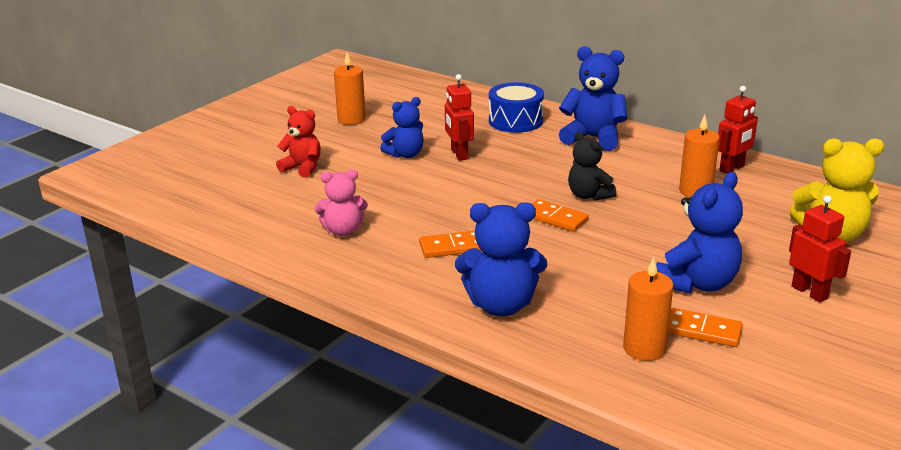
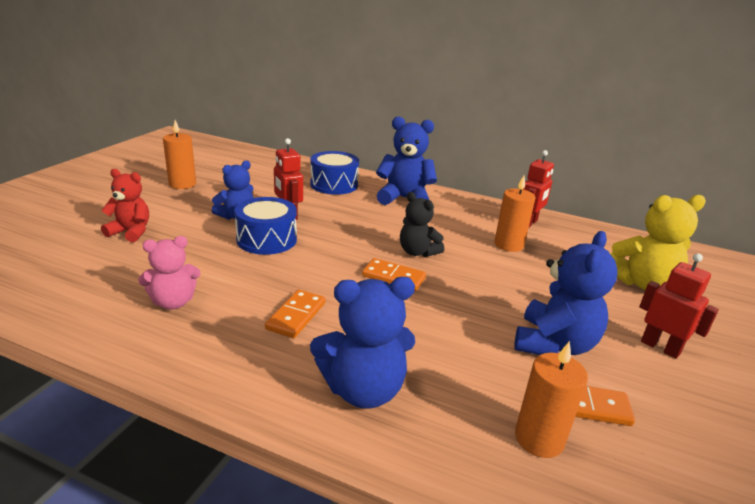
camera: 15 degrees left, 0 degrees up
orange domino [419,231,481,258] -> orange domino turned 45 degrees counterclockwise [265,290,325,338]
none -> blue drum [234,197,297,255]

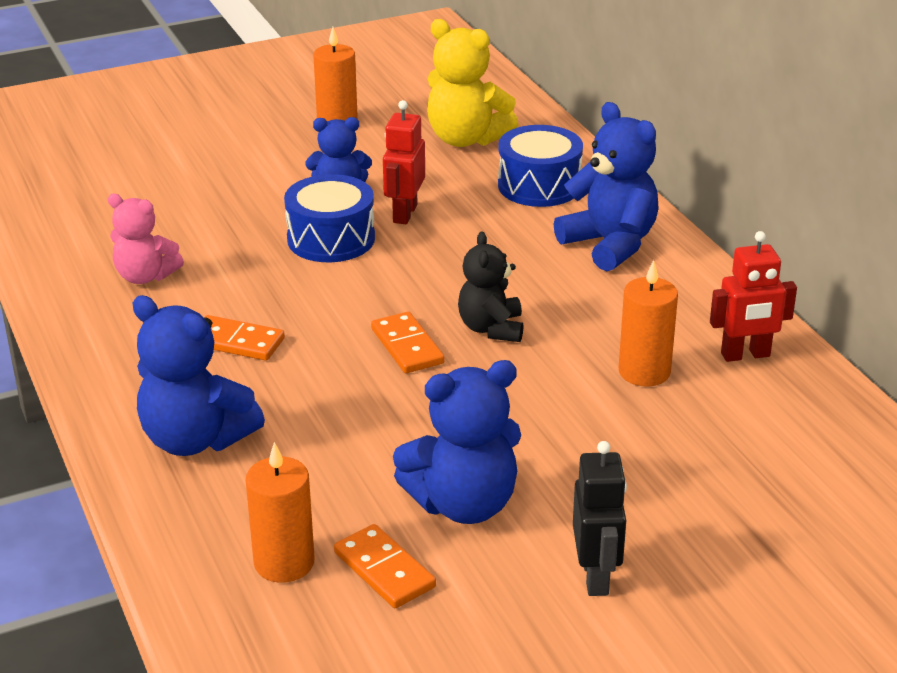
camera: 45 degrees right, 5 degrees up
red teddy bear [101,169,149,242] -> none
orange domino [265,290,325,338] -> orange domino turned 45 degrees clockwise [204,315,285,361]
yellow teddy bear [610,195,706,290] -> yellow teddy bear moved to [427,19,519,147]
red robot [639,253,719,359] -> black robot [573,441,627,596]

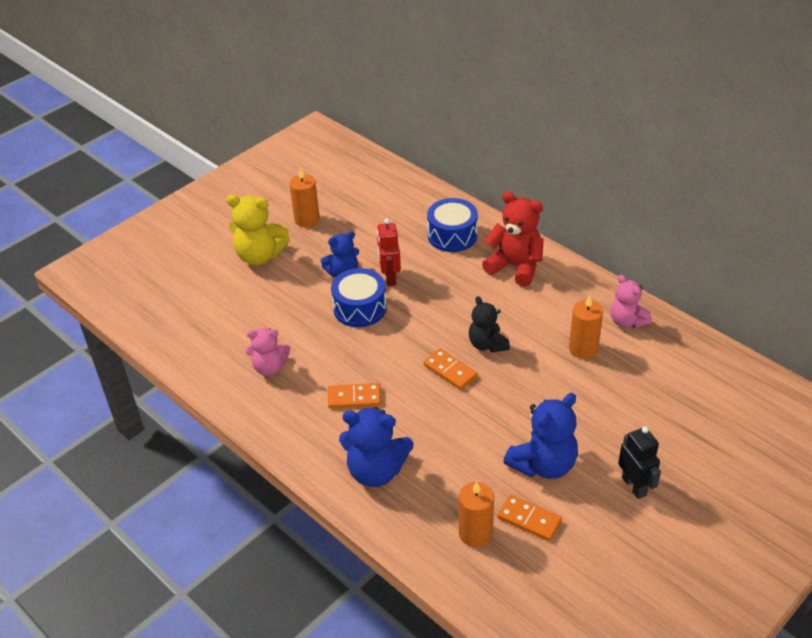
camera: 20 degrees left, 10 degrees up
yellow teddy bear [427,19,519,147] -> yellow teddy bear moved to [226,195,290,265]
blue teddy bear [554,102,658,271] -> red teddy bear [482,191,544,287]
red robot [710,231,797,362] -> pink teddy bear [611,275,652,329]

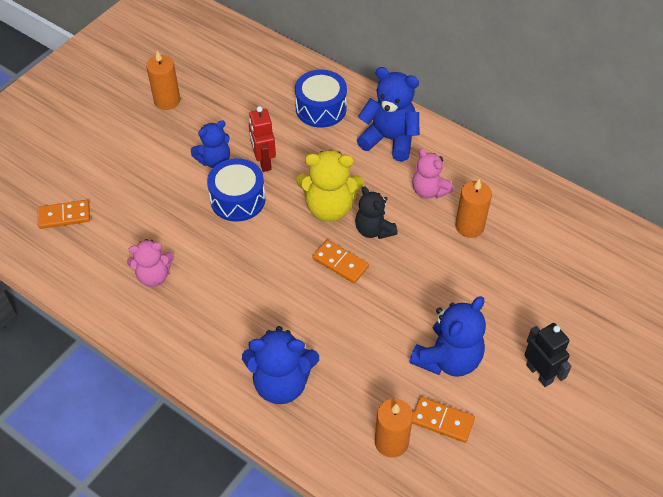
camera: 10 degrees left, 10 degrees up
yellow teddy bear [226,195,290,265] -> yellow teddy bear moved to [296,150,364,222]
orange domino [328,383,381,409] -> orange domino moved to [38,200,90,229]
red teddy bear [482,191,544,287] -> blue teddy bear [357,67,419,161]
pink teddy bear [611,275,652,329] -> pink teddy bear moved to [412,148,453,199]

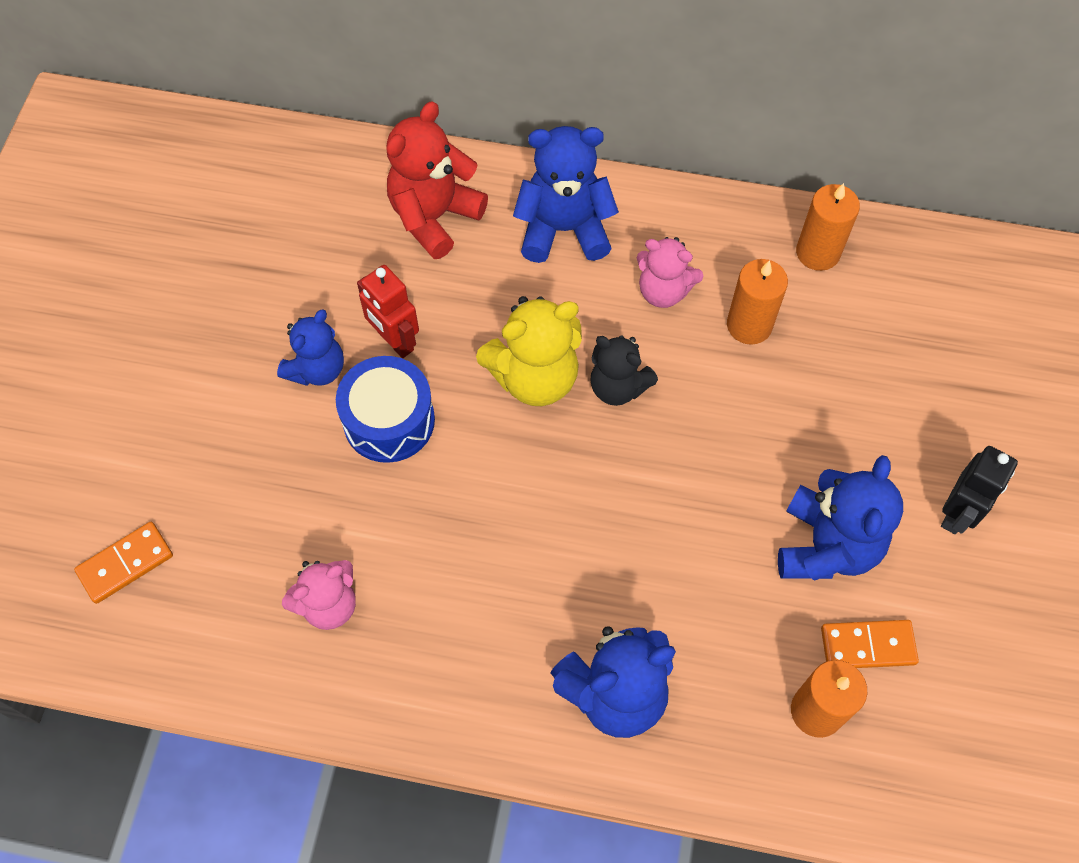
camera: 25 degrees left, 10 degrees up
orange candle [146,51,180,110] -> orange candle moved to [796,183,860,271]
blue drum [295,70,347,128] -> red teddy bear [386,101,488,259]
orange domino [312,240,369,283] -> none
black robot [524,323,572,387] -> black robot turned 90 degrees clockwise [941,446,1018,534]

